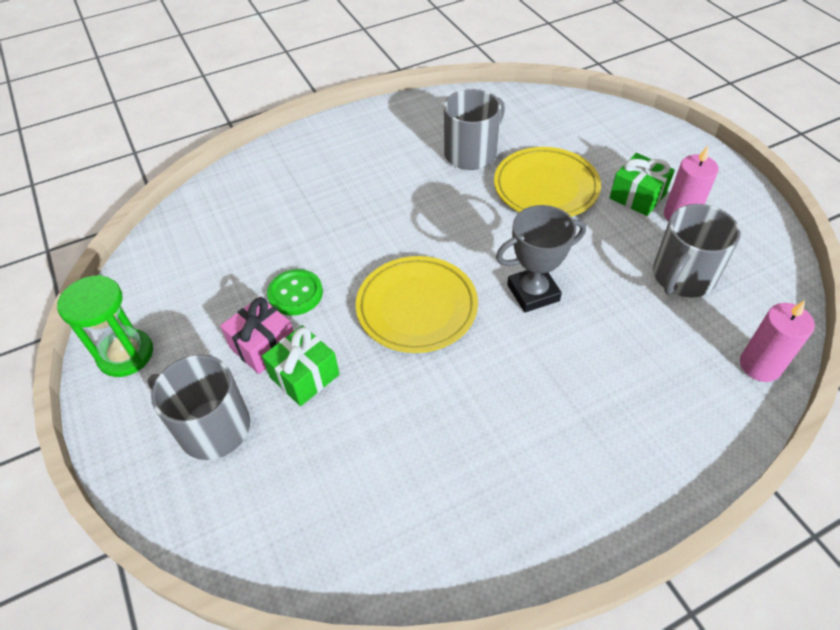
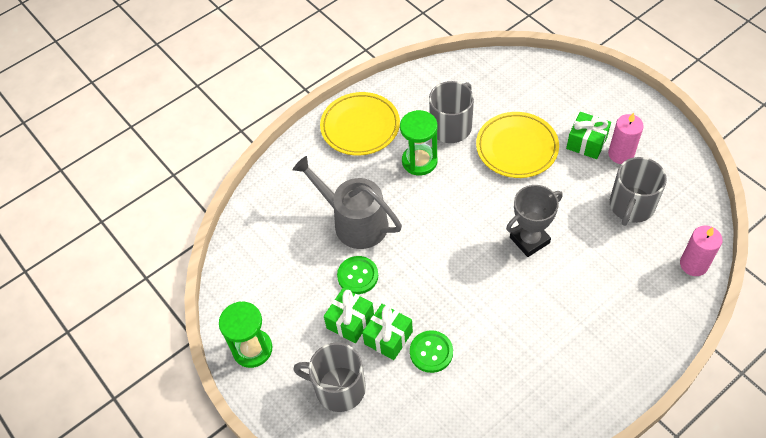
camera: 10 degrees left, 5 degrees up
pink gift [220,297,294,374] -> green gift [324,288,374,343]
yellow plate [356,256,478,353] -> yellow plate moved to [320,92,400,156]
none -> grey watering can [293,156,402,249]
none -> green hourglass [400,110,438,176]
none -> green button [410,330,453,373]

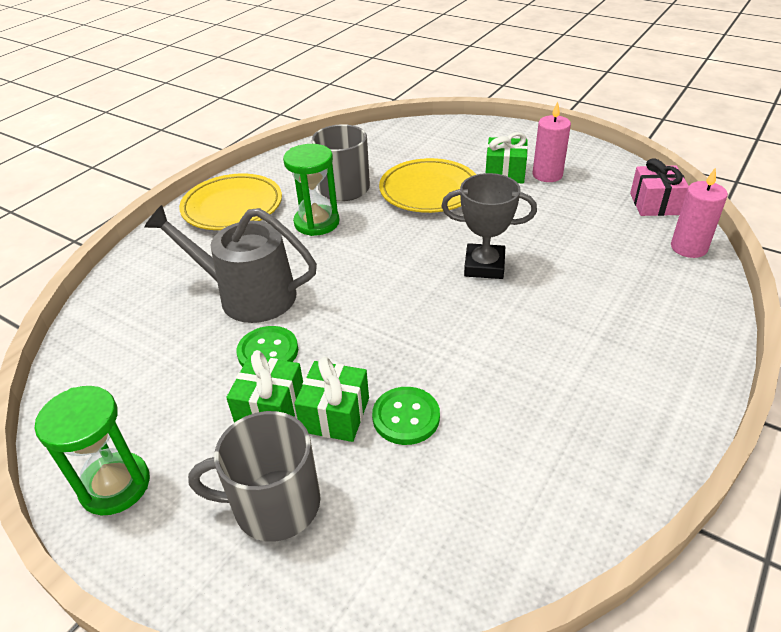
camera: 20 degrees left, 15 degrees down
grey trophy [506,185,563,257] -> grey trophy turned 60 degrees clockwise [441,173,537,279]
grey mug [610,157,667,226] -> none
none -> pink gift [630,158,689,216]

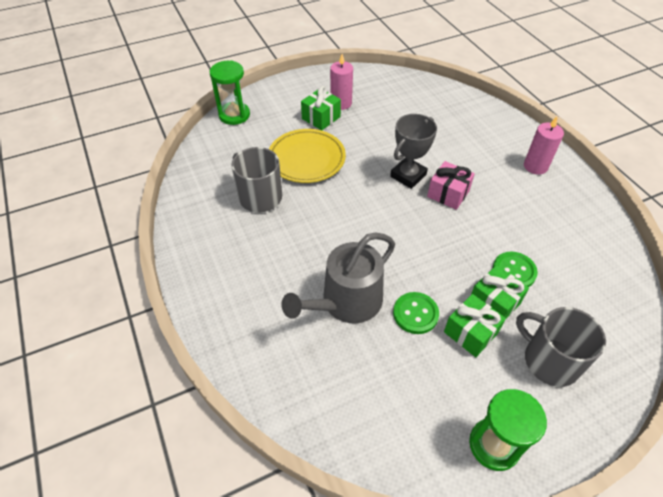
camera: 60 degrees left, 10 degrees up
yellow plate [179,174,282,230] -> none
grey mug [188,411,321,542] -> grey mug turned 105 degrees clockwise [516,307,606,387]
green hourglass [283,144,340,236] -> green hourglass moved to [210,60,250,125]
pink gift [630,158,689,216] -> pink gift moved to [427,161,475,210]
pink candle [671,167,728,258] -> pink candle moved to [524,117,564,175]

